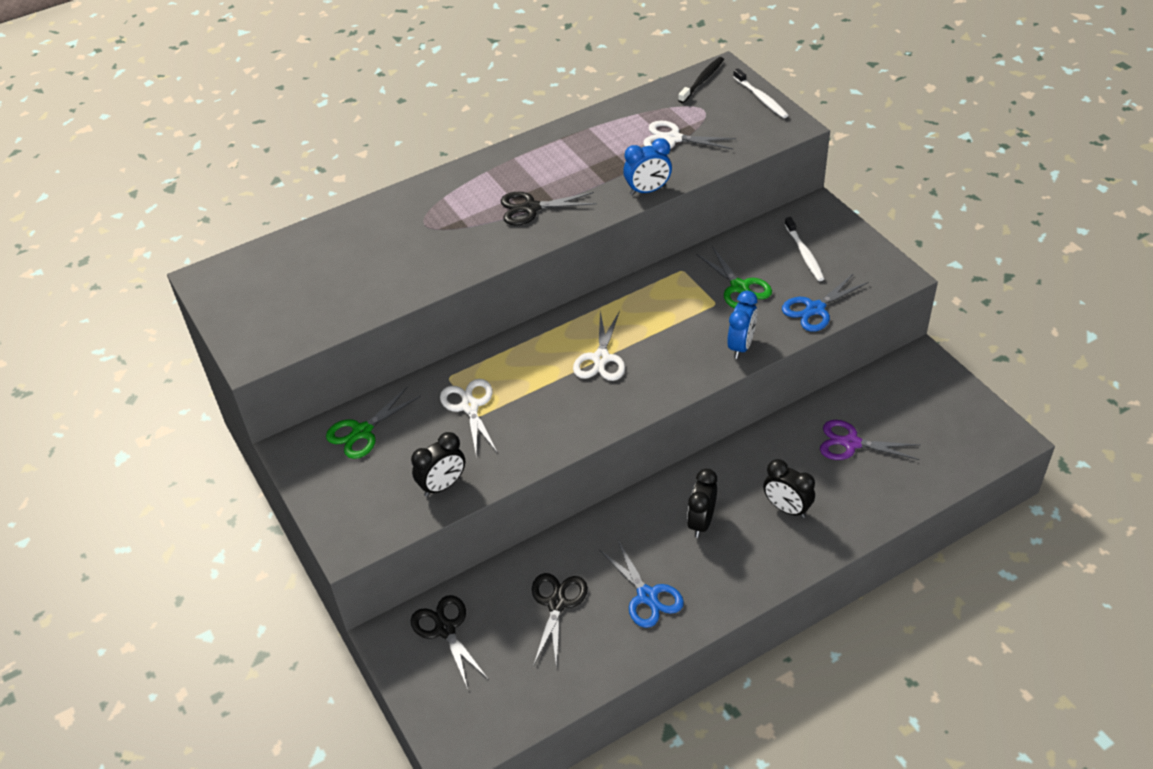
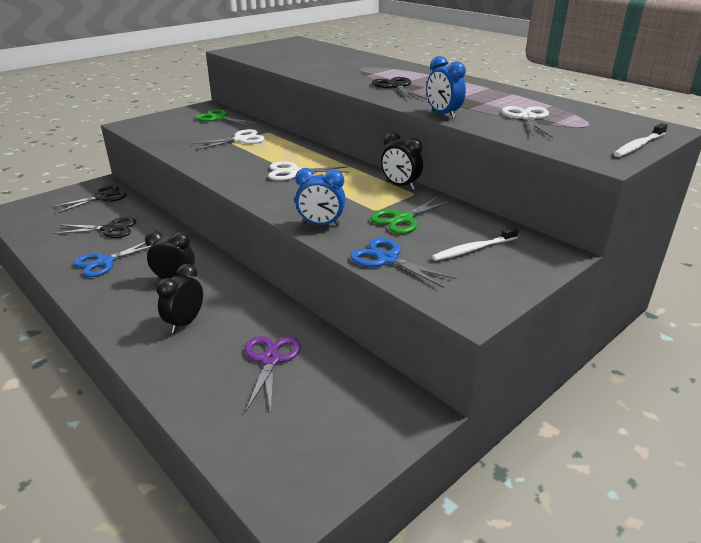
camera: 75 degrees right, 15 degrees down
black clock [411,432,465,497] -> black clock moved to [381,132,423,190]
black toothbrush [678,57,724,103] -> none

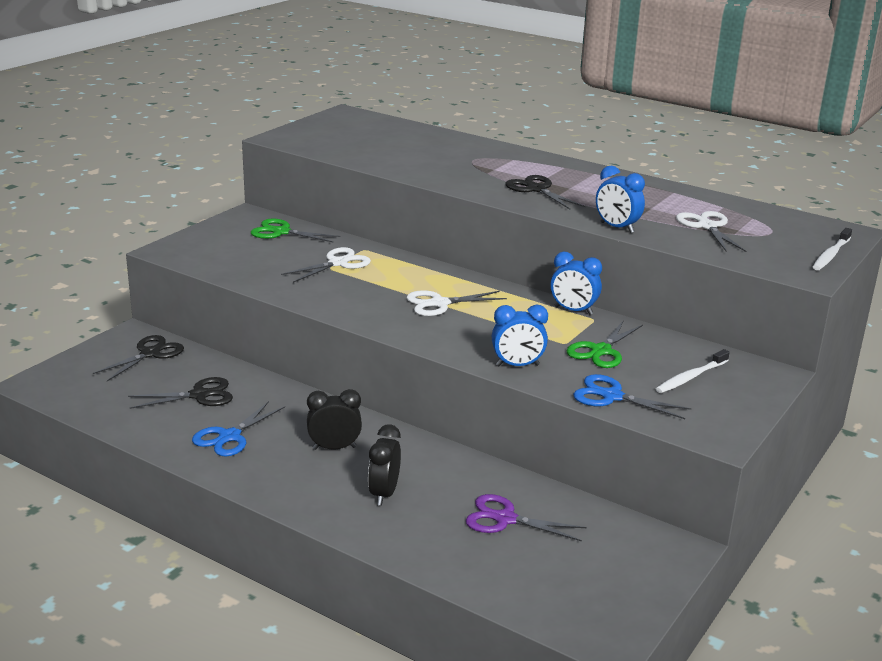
camera: 15 degrees left, 5 degrees down
purple scissors [245,336,301,411] -> purple scissors turned 60 degrees counterclockwise [466,494,587,541]
black clock [381,132,423,190] -> blue clock [551,252,602,315]

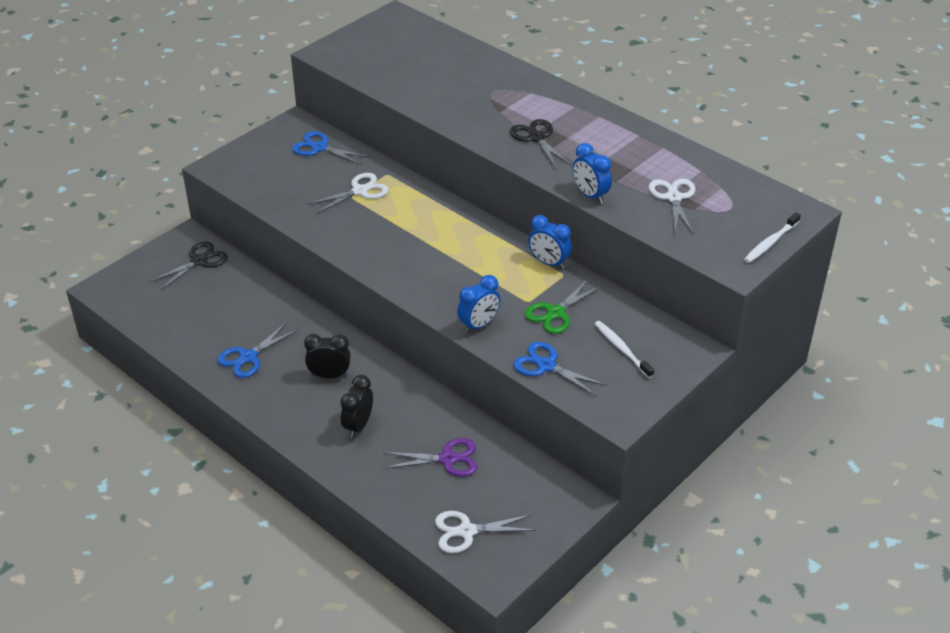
camera: 10 degrees right, 15 degrees up
black scissors [128,377,233,409] -> none
green scissors [251,219,341,243] -> blue scissors [292,131,370,165]
white scissors [406,290,507,316] -> white scissors moved to [435,511,535,553]
purple scissors [466,494,587,541] -> purple scissors turned 150 degrees clockwise [383,438,477,477]
blue clock [492,305,548,366] -> blue clock turned 45 degrees counterclockwise [457,275,500,333]
white toothbrush [656,349,730,393] -> white toothbrush turned 90 degrees clockwise [594,321,654,378]

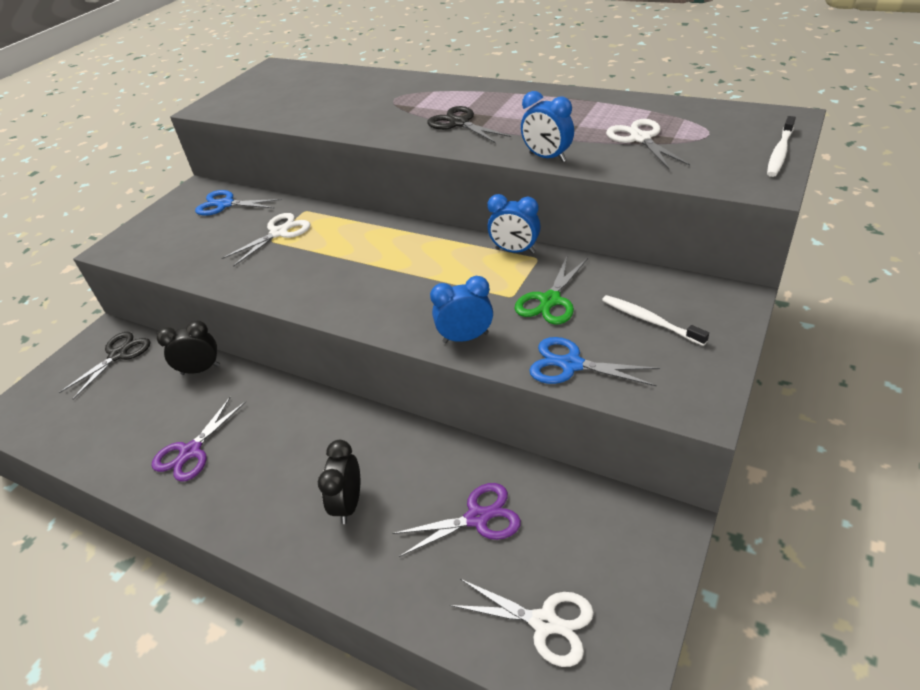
camera: 10 degrees left, 0 degrees up
blue scissors [218,322,299,378] -> purple scissors [151,397,246,482]
black clock [304,334,351,378] -> black clock moved to [157,320,220,375]
white scissors [435,511,535,553] -> white scissors turned 135 degrees counterclockwise [450,579,594,667]
blue clock [457,275,500,333] -> blue clock turned 135 degrees counterclockwise [430,276,493,343]

